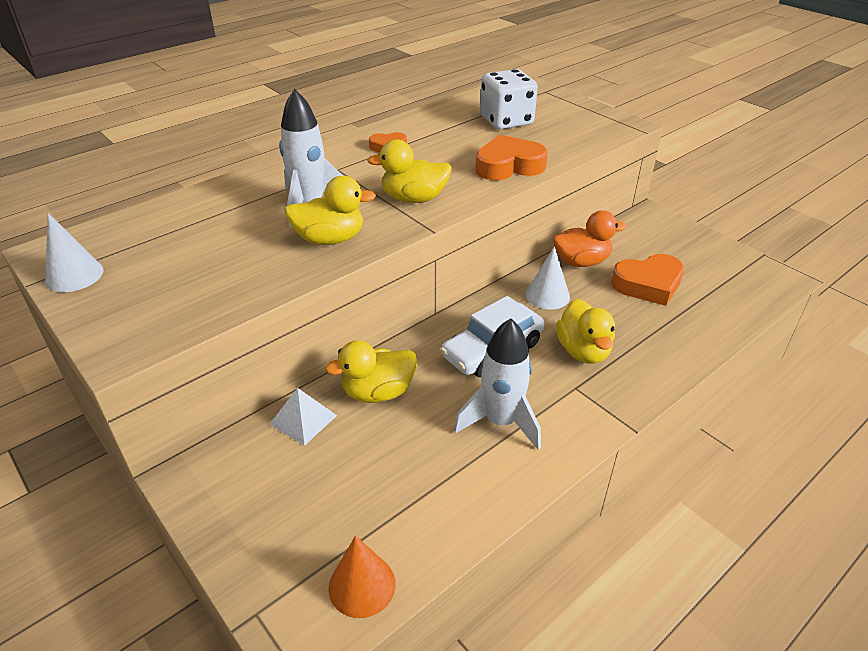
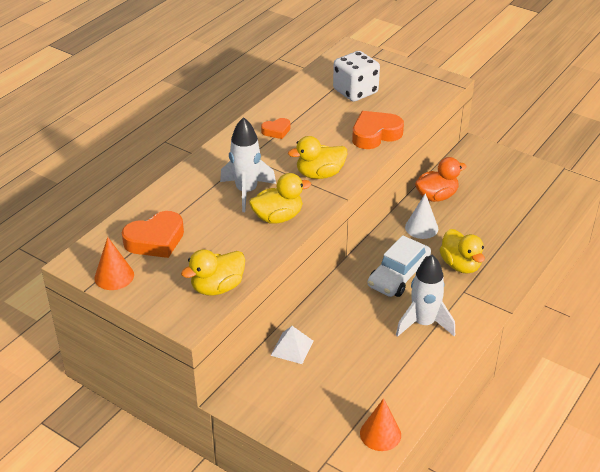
camera: 15 degrees left, 0 degrees up
white cone [45,213,103,292] -> orange cone [94,237,134,290]
yellow duck [325,340,417,403] -> yellow duck moved to [181,249,245,295]
orange heart [611,254,684,306] -> orange heart moved to [122,211,184,258]

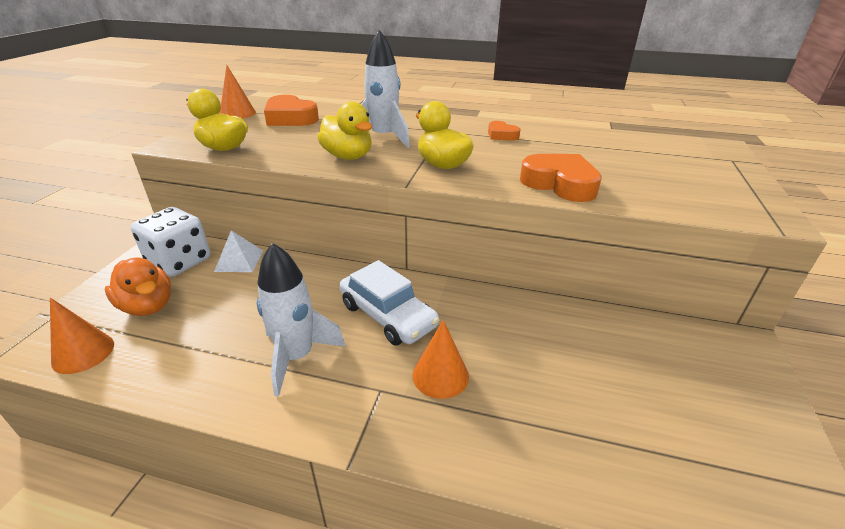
camera: 70 degrees right, 5 degrees down
white dice [333,51,380,102] -> white dice moved to [131,207,210,277]
white car [368,235,431,297] -> white car turned 150 degrees counterclockwise [339,260,440,345]
white cone [405,193,438,239] -> none
orange duck [415,157,467,202] -> orange duck moved to [105,257,171,316]
yellow duck [439,229,485,274] -> orange cone [413,320,469,399]

